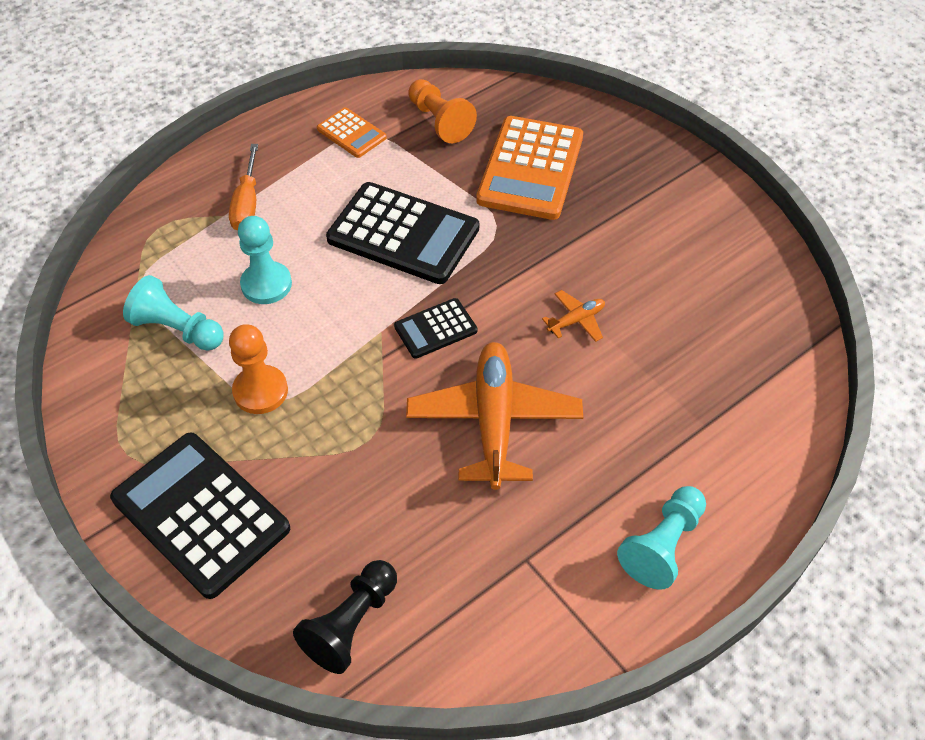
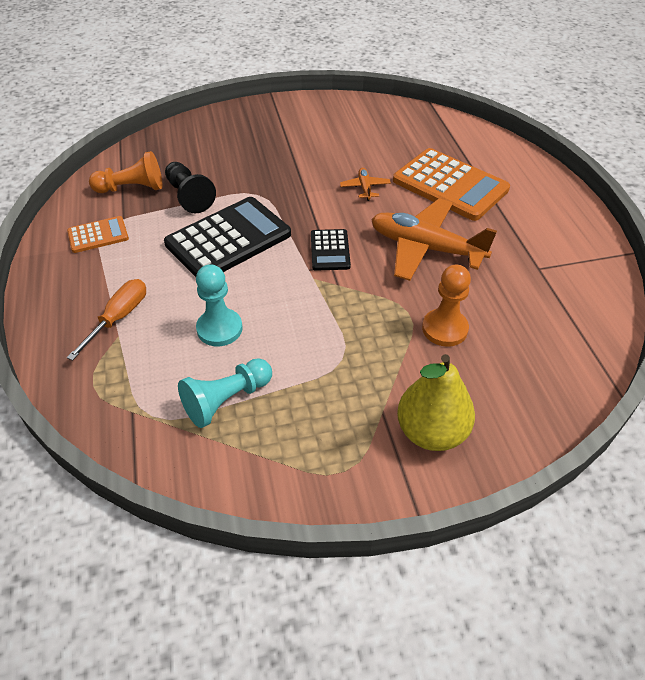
camera: 65 degrees left, 5 degrees down
black calculator [110,432,290,599] -> yellow pear [397,354,475,451]
orange screwdriver [229,144,258,230] -> orange screwdriver turned 90 degrees counterclockwise [67,279,146,361]
orange pawn [229,324,288,414] -> orange pawn moved to [422,264,471,347]
black pawn [293,560,397,674] -> black pawn moved to [165,162,216,213]
orange calculator [476,116,583,220] -> orange calculator moved to [393,148,510,221]
turquoise pawn [617,486,706,590] -> none

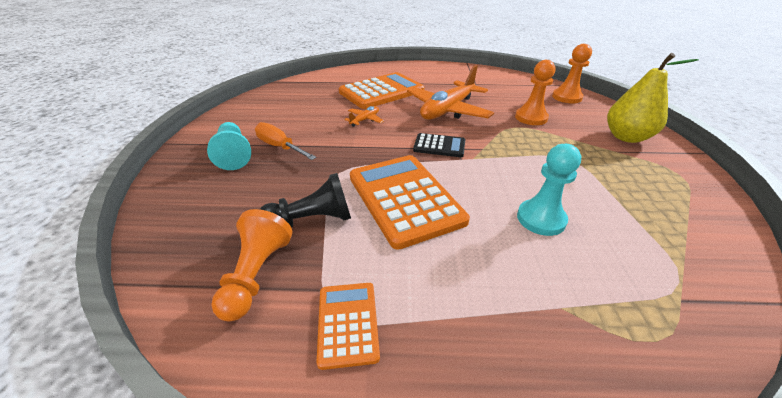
camera: 75 degrees left, 10 degrees down
orange screwdriver [67,279,146,361] -> orange screwdriver moved to [255,122,317,160]
black calculator [164,197,291,277] -> orange calculator [350,155,470,250]
turquoise pawn [178,358,272,428] -> turquoise pawn moved to [207,122,251,170]
orange plane [340,168,391,201] -> orange plane turned 120 degrees clockwise [345,106,384,127]
none -> orange pawn [552,44,592,103]

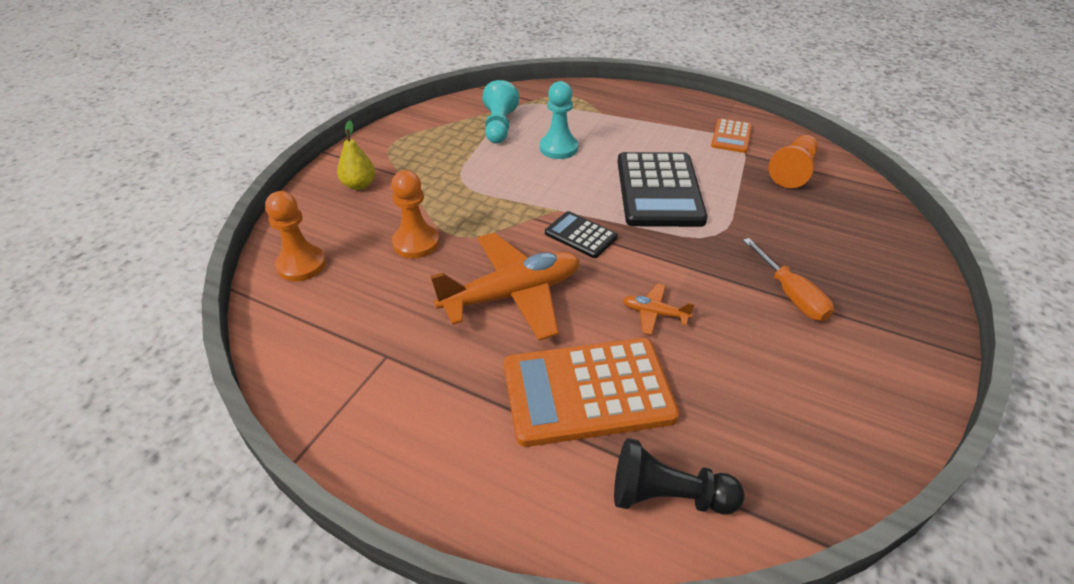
camera: 155 degrees left, 5 degrees up
turquoise pawn [207,122,251,170] -> turquoise pawn moved to [482,80,519,143]
black pawn [259,173,351,227] -> black pawn moved to [614,438,745,514]
orange plane [345,106,384,127] -> orange plane turned 45 degrees clockwise [623,283,695,335]
orange calculator [350,155,470,250] -> black calculator [617,152,707,227]
yellow pear [607,53,699,143] -> yellow pear [337,120,375,190], size x0.62

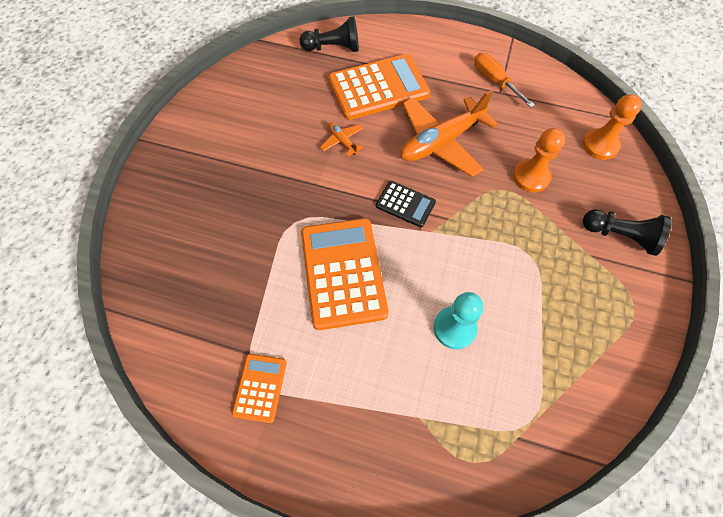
camera: 170 degrees right, 20 degrees up
yellow pear [337,120,375,190] -> black pawn [583,209,671,256]
turquoise pawn [482,80,519,143] -> none
black calculator [617,152,707,227] -> orange calculator [301,218,389,330]
orange plane [623,283,695,335] -> orange plane turned 135 degrees counterclockwise [320,122,364,157]
orange screwdriver [743,238,834,321] -> orange screwdriver moved to [474,53,535,108]
orange pawn [769,135,818,188] -> none

